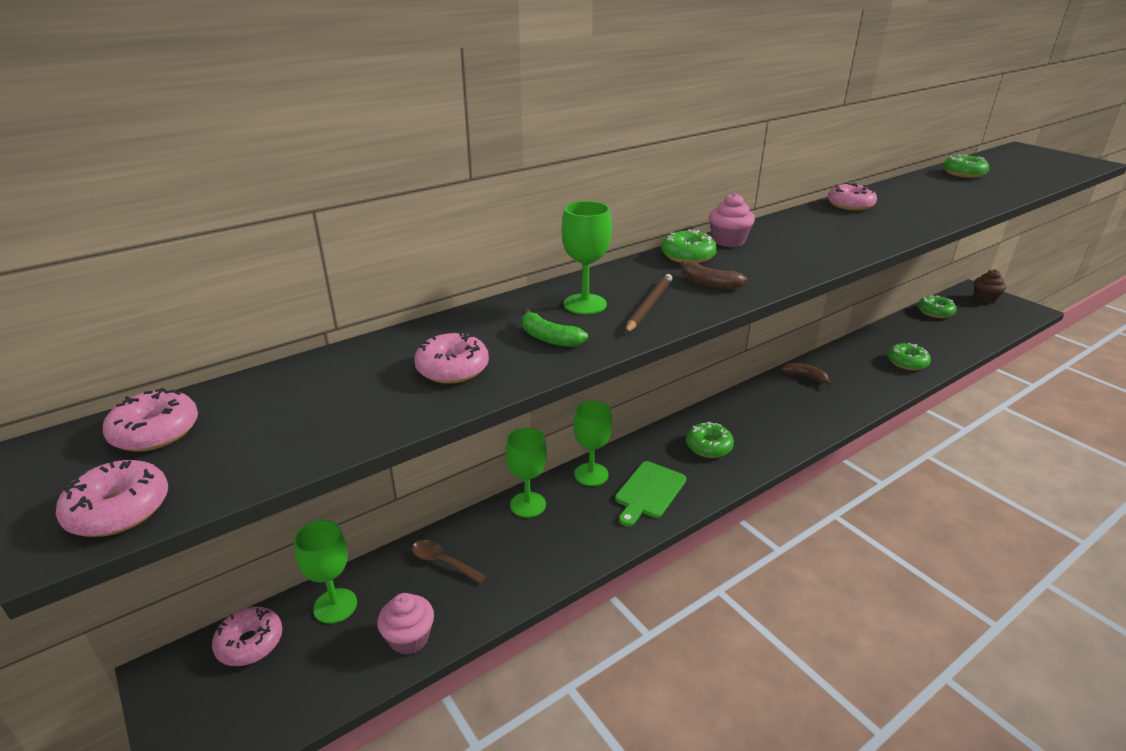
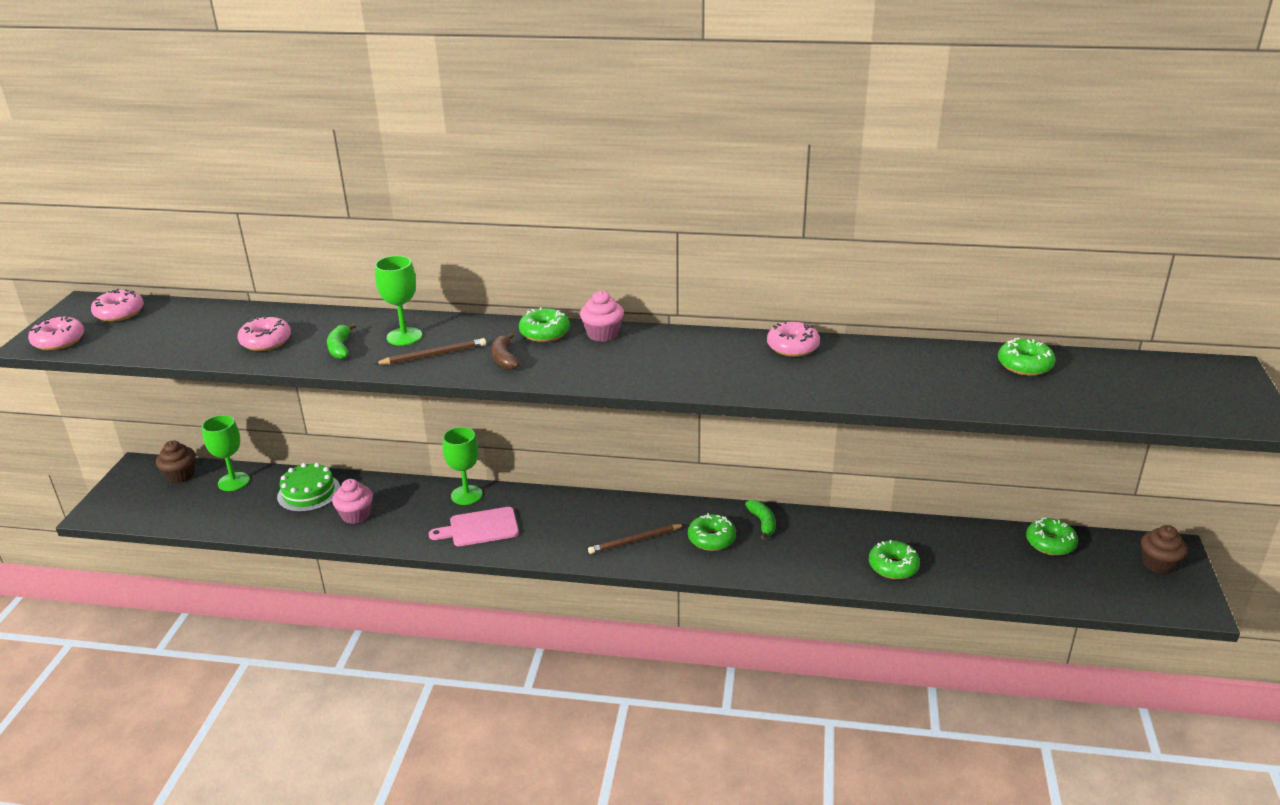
camera: 45 degrees right, 0 degrees up
pink donut [212,607,282,666] -> brown cupcake [156,440,196,483]
pink cupcake [377,593,434,655] -> pink cupcake moved to [332,479,373,524]
brown spoon [412,540,487,584] -> green cake [277,463,340,512]
green goblet [505,428,547,518] -> none
green cutting board [615,461,686,526] -> pink cutting board [429,507,519,546]
green donut [686,422,734,458] -> green donut moved to [688,513,736,551]
brown banana [781,363,832,385] -> green banana [745,500,776,540]
none -> brown pencil [588,524,685,554]

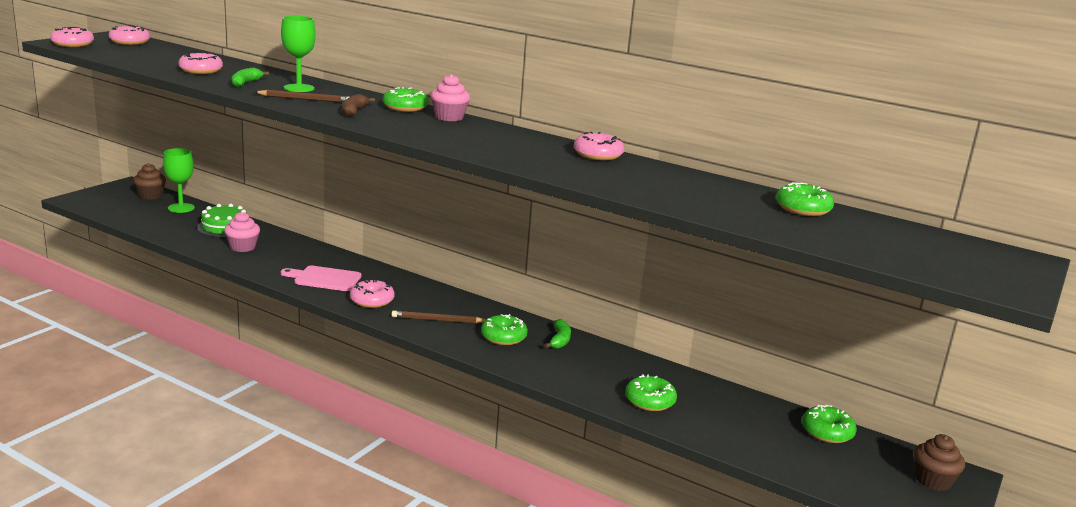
camera: 20 degrees right, 10 degrees down
green goblet [442,427,482,505] -> none
none -> pink donut [350,280,395,308]

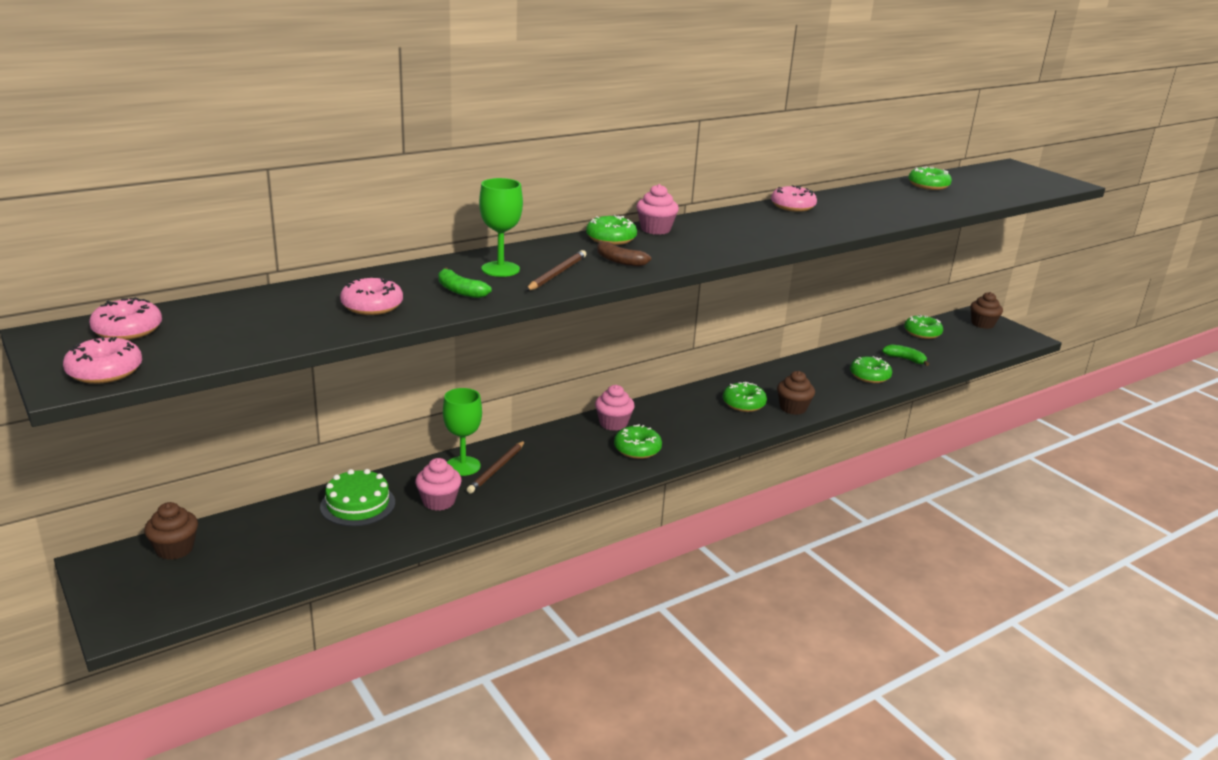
camera: 65 degrees left, 5 degrees up
green goblet [163,148,195,213] -> green goblet moved to [443,388,482,476]
pink cutting board [281,266,361,291] -> none
pink donut [350,280,395,308] -> green donut [614,424,662,459]
brown pencil [391,310,486,323] -> brown pencil moved to [467,441,525,493]
green banana [544,319,571,349] -> green banana moved to [882,344,929,366]
none -> pink cupcake [595,385,635,431]
none -> brown cupcake [777,371,815,415]

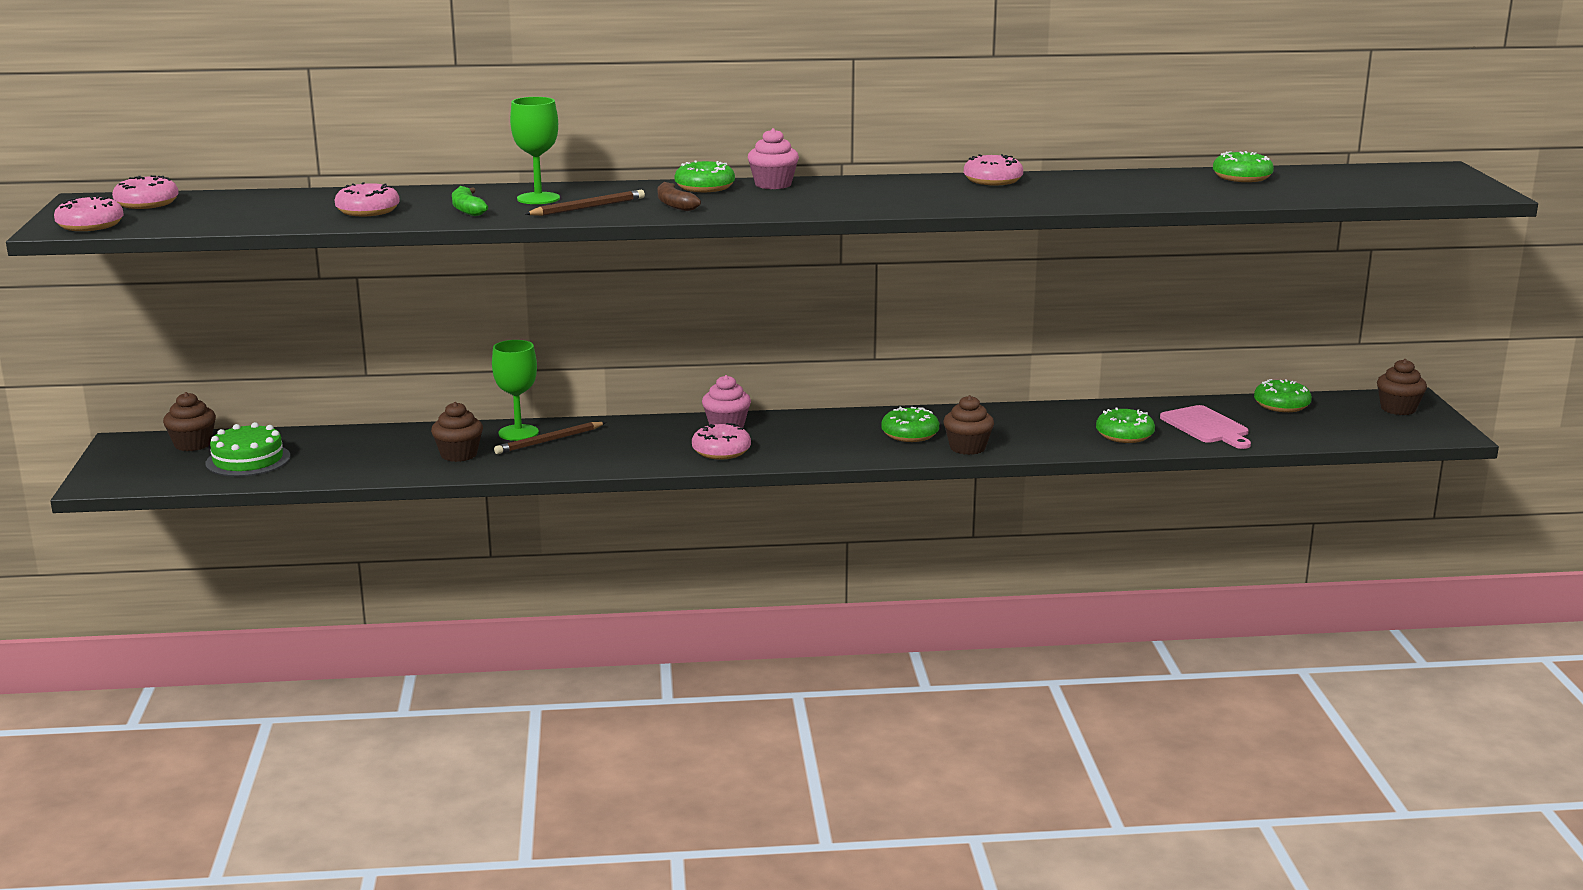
camera: 30 degrees right, 5 degrees down
green cake [320,469,395,526] -> green cake moved to [206,422,290,477]
pink cupcake [415,458,462,511] -> brown cupcake [431,402,483,462]
green donut [614,424,662,459] -> pink donut [692,423,751,459]
green banana [882,344,929,366] -> pink cutting board [1160,405,1251,449]

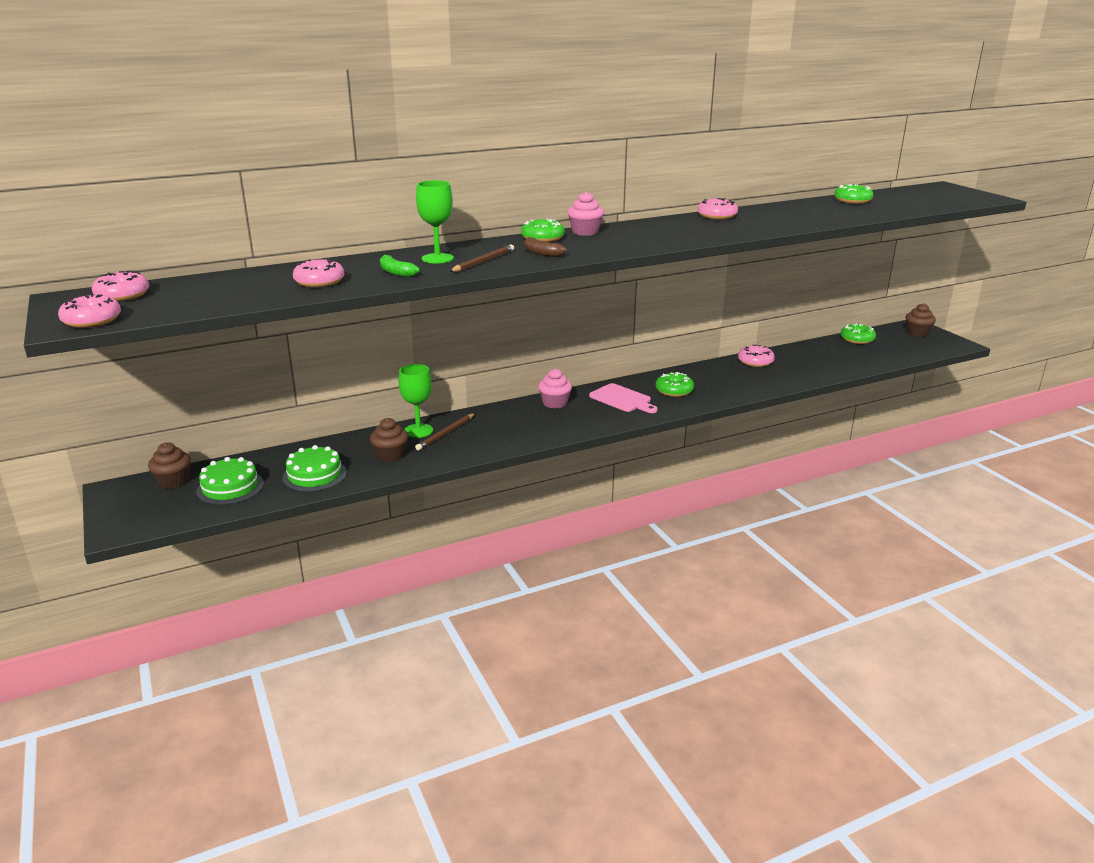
camera: 20 degrees left, 5 degrees up
pink donut [692,423,751,459] -> pink donut moved to [738,344,775,367]
brown cupcake [943,395,994,455] -> none
green donut [1096,407,1155,443] -> none
pink cutting board [1160,405,1251,449] -> pink cutting board moved to [589,383,658,413]
none -> green cake [282,445,347,492]

